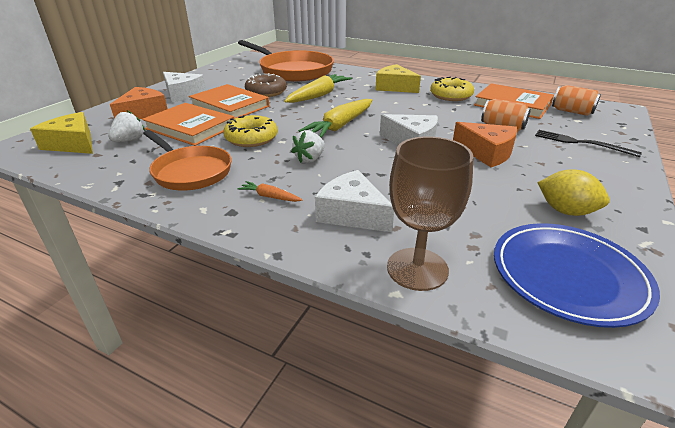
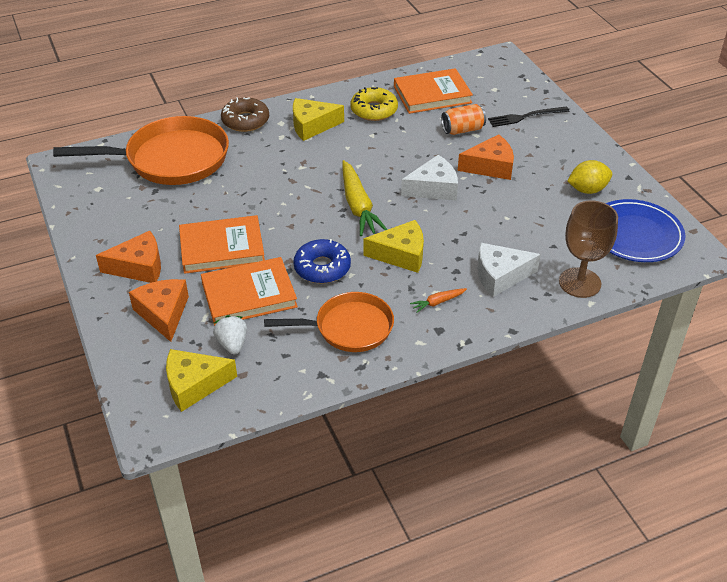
camera: 50 degrees left, 10 degrees up
white cheese [163,72,206,103] -> orange cheese [96,231,161,283]
yellow donut [223,115,278,147] -> blue donut [293,239,351,283]
brown donut [245,73,287,97] -> brown donut moved to [221,97,269,132]
yellow carrot [284,74,352,103] -> none
white strawberry [291,130,325,163] -> yellow cheese [363,220,424,273]
orange can [552,85,601,116] -> none

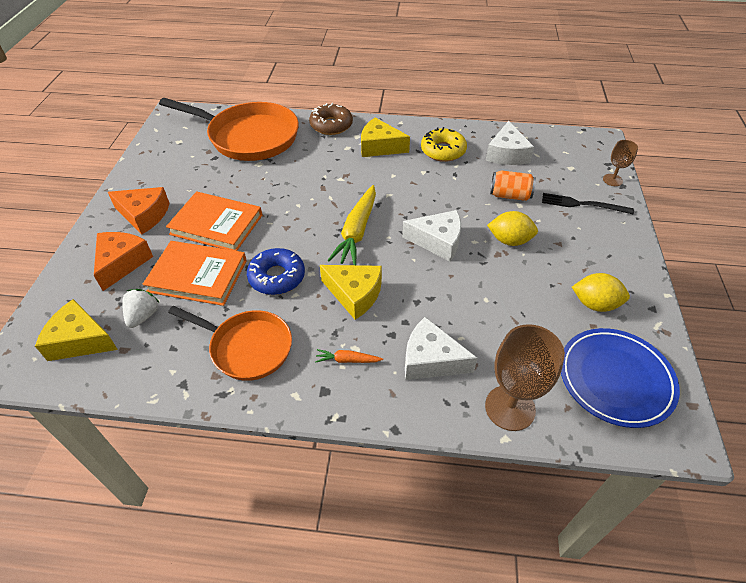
camera: 30 degrees right, 5 degrees up
orange book [394,68,473,114] -> white cheese [486,121,534,165]
orange cheese [458,134,514,180] -> yellow lemon [487,211,538,246]
none -> brown goblet [603,140,638,186]

